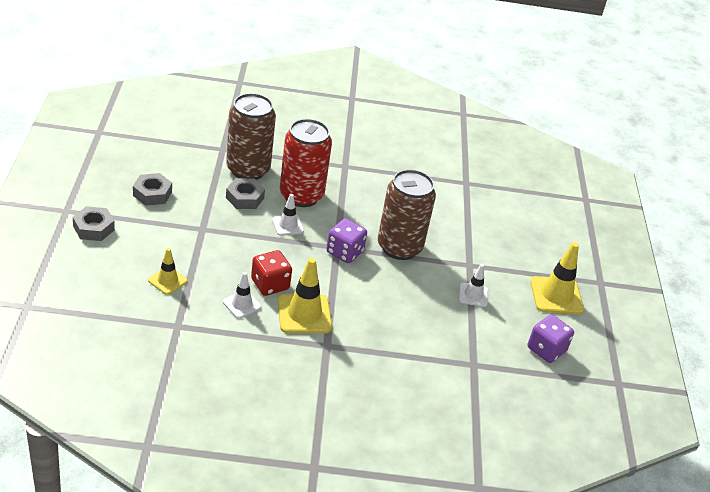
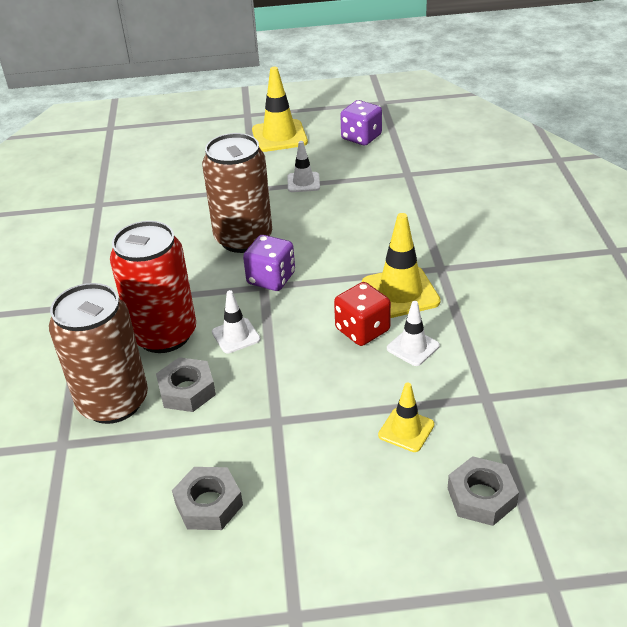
camera: 90 degrees left, 0 degrees up
grey nut [73,206,115,241] -> grey nut moved to [448,456,519,526]

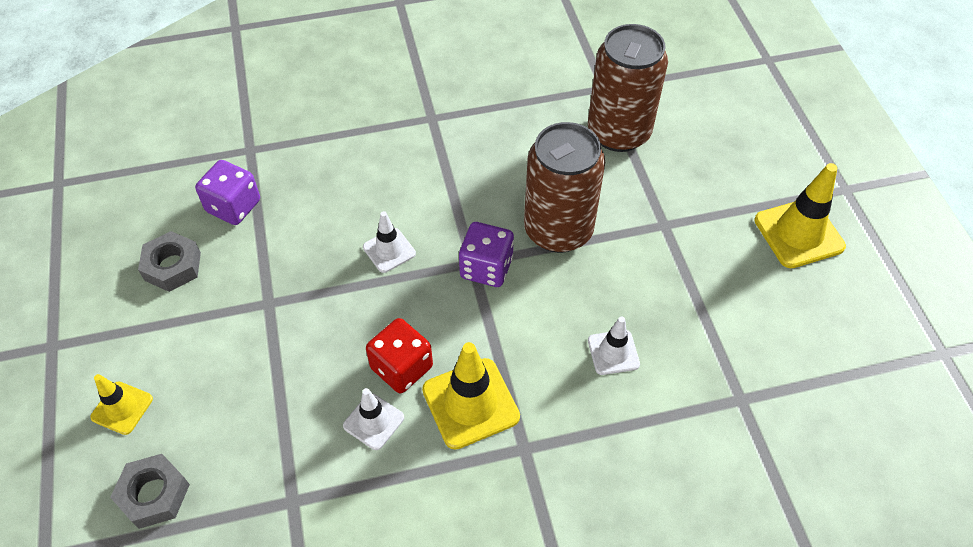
camera: 80 degrees right, 15 degrees up
brown can [49,283,148,424] -> brown can moved to [588,24,668,152]
red can [110,221,196,353] -> none
grey nut [156,357,216,412] -> none
white traffic cone [287,141,320,192] -> white traffic cone moved to [588,316,640,375]
purple dice [340,100,382,145] -> purple dice moved to [195,160,260,225]
yellow traffic cone [378,383,434,452] -> yellow traffic cone moved to [90,374,153,435]

